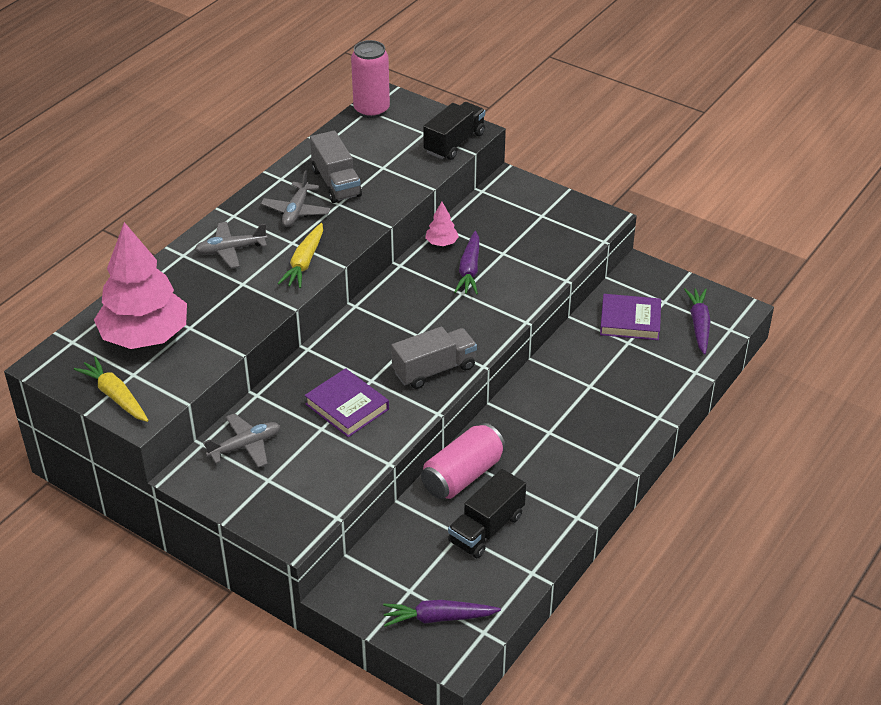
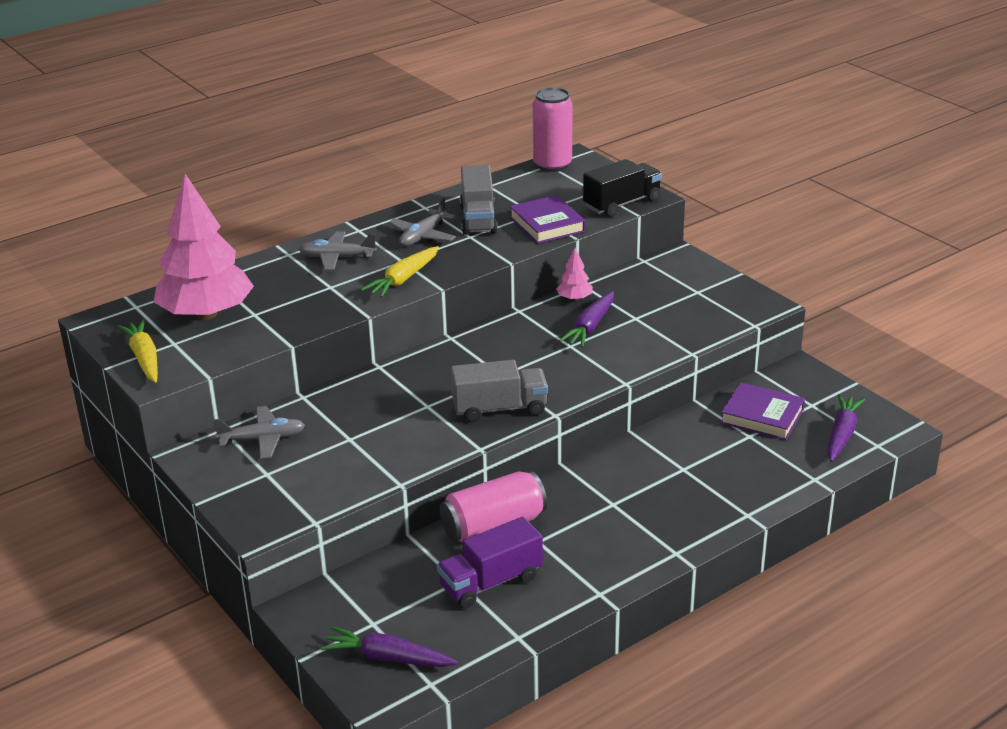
camera: 20 degrees right, 10 degrees down
purple book [305,368,389,437] -> purple book moved to [509,195,585,244]
black truck [448,469,526,558] -> purple truck [437,517,543,609]

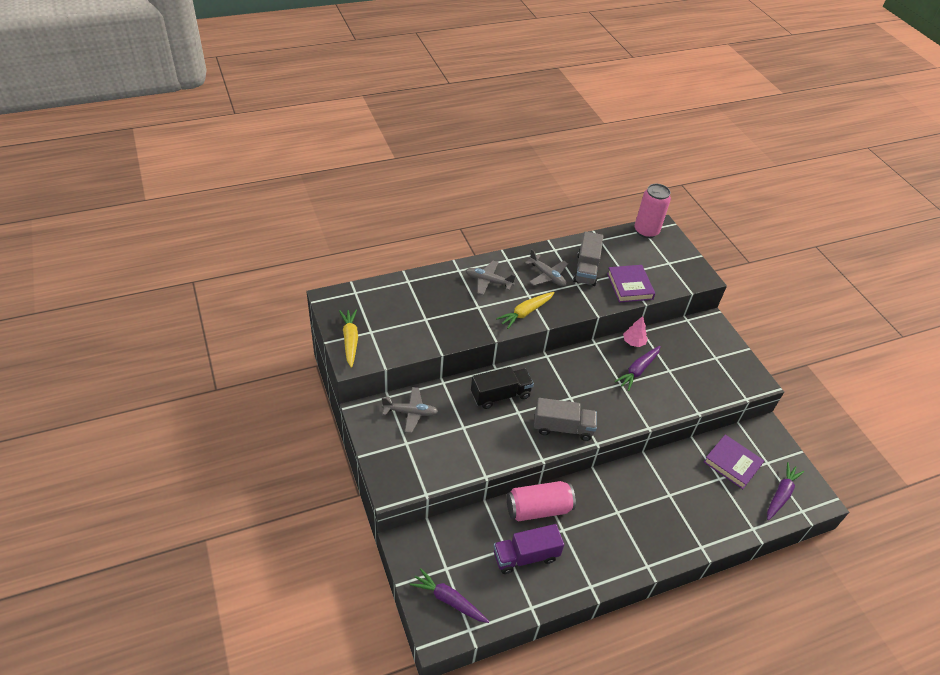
camera: 10 degrees right, 15 degrees up
pink tree [154,174,254,320] -> none
grey plane [389,197,456,246] -> grey plane turned 90 degrees counterclockwise [525,249,568,286]
black truck [583,159,662,217] -> black truck moved to [471,367,534,409]

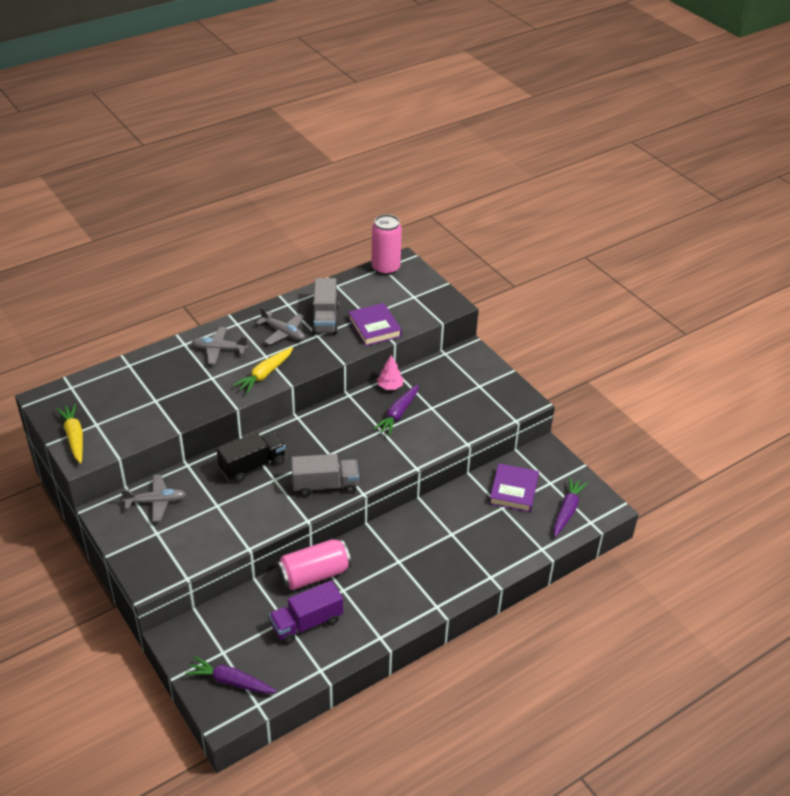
camera: 10 degrees left, 5 degrees down
purple book [704,435,764,489] -> purple book turned 75 degrees clockwise [489,463,539,512]

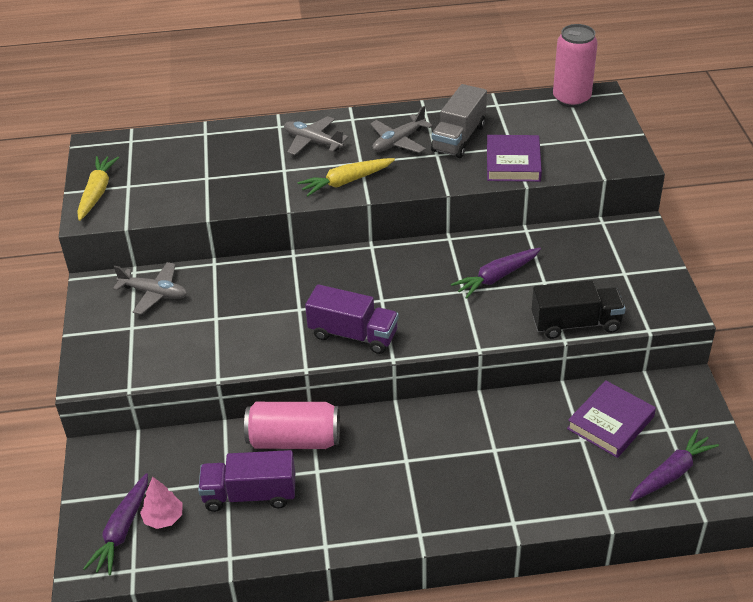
camera: 30 degrees right, 0 degrees up
purple carrot [185,656,277,694] -> purple carrot turned 120 degrees counterclockwise [83,473,148,576]
black truck [217,432,286,483] -> black truck moved to [532,280,626,339]
grey plane [256,307,305,345] -> grey plane turned 75 degrees clockwise [370,106,433,153]
grey truck [291,454,359,497] -> purple truck [305,284,399,354]
pink tree [377,355,404,390] -> pink tree moved to [140,477,183,529]

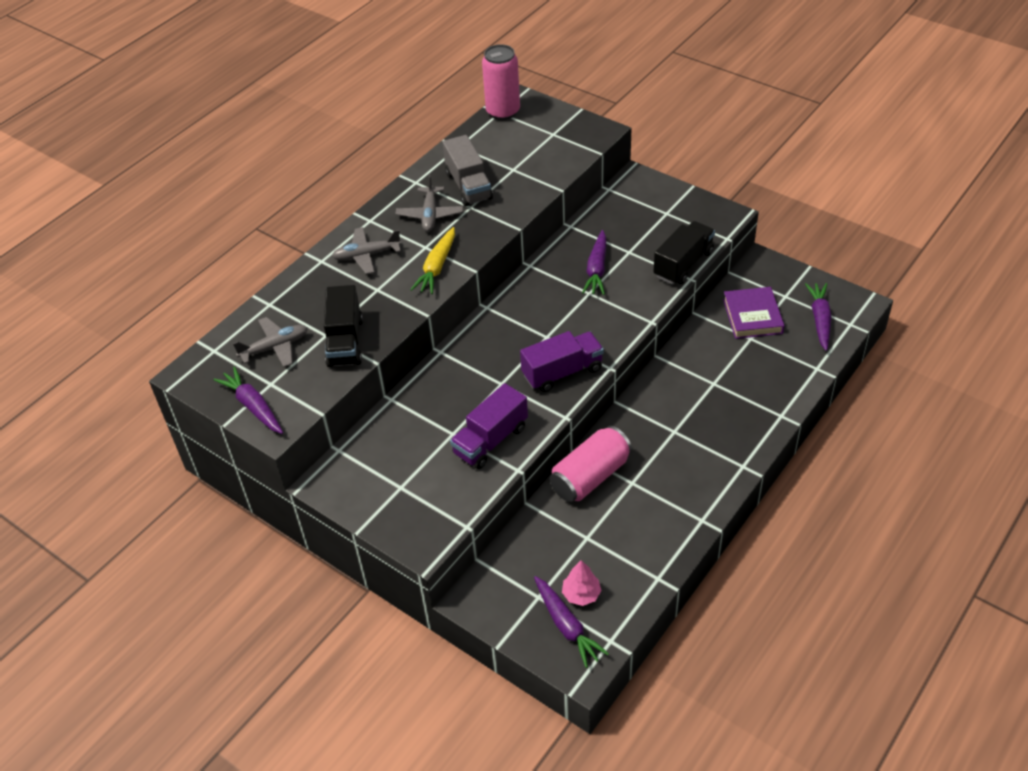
camera: 45 degrees left, 5 degrees up
yellow carrot [77,156,119,221] -> purple carrot [213,367,283,434]
grey plane [113,262,187,315] -> grey plane moved to [233,317,308,367]
purple truck [198,450,295,512] -> purple truck moved to [450,383,528,469]
purple book [487,135,542,182] -> none
none -> black truck [324,285,363,367]

